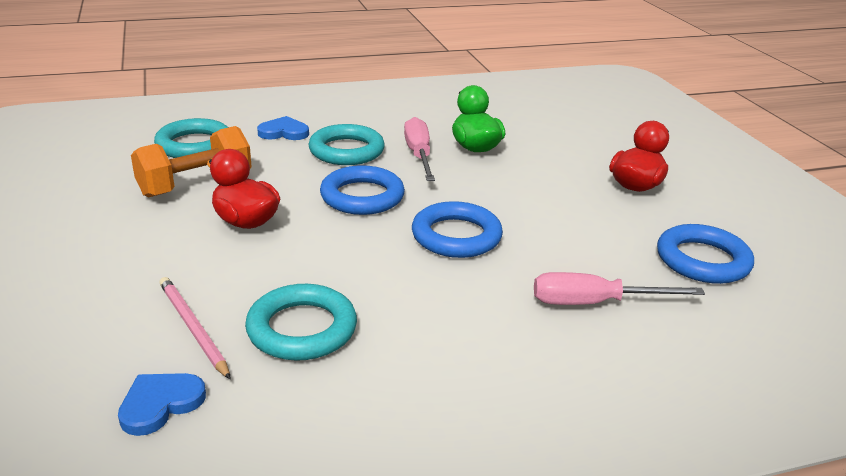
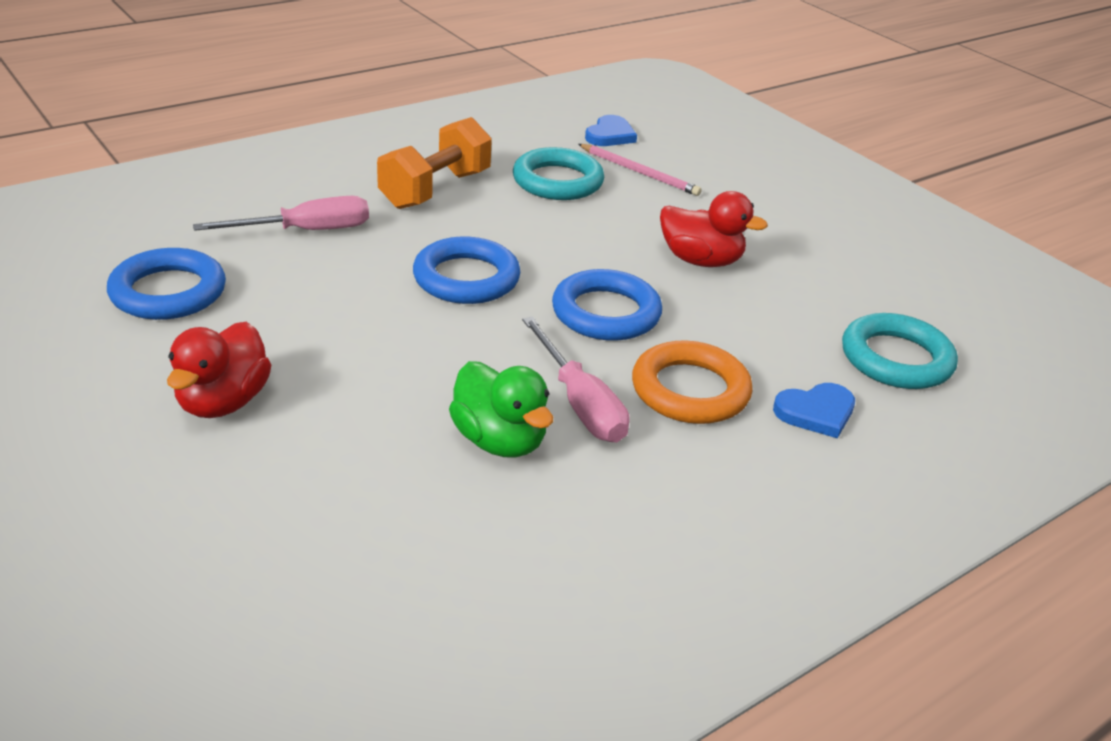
camera: 160 degrees right, 5 degrees up
orange dumbbell [131,126,252,197] -> orange dumbbell moved to [377,117,492,209]
turquoise ring [308,124,385,165] -> orange ring [632,340,753,424]

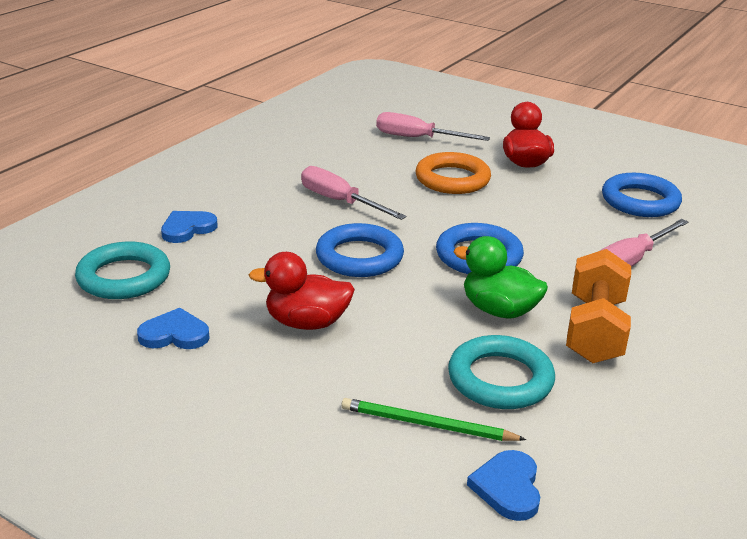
camera: 160 degrees right, 5 degrees down
green duck [449,361,553,458] -> green duck moved to [454,236,548,319]
pink pencil [578,144,702,196] -> green pencil [342,398,526,441]
orange ring [632,340,753,424] -> orange ring moved to [416,152,491,194]
none -> blue heart [137,308,210,349]
none -> pink screwdriver [376,112,490,141]

